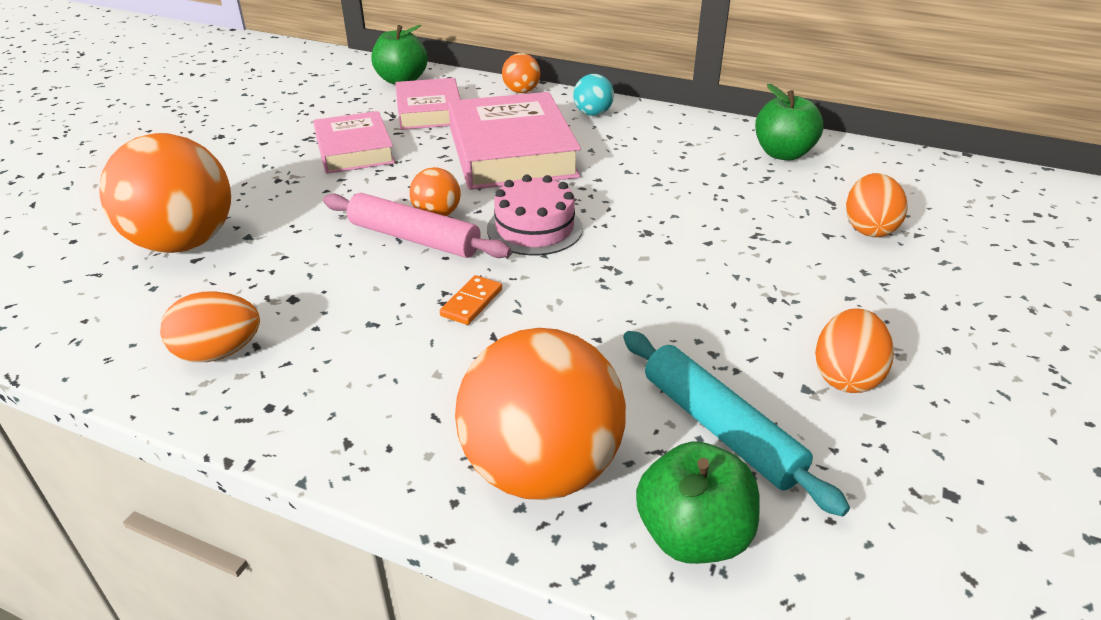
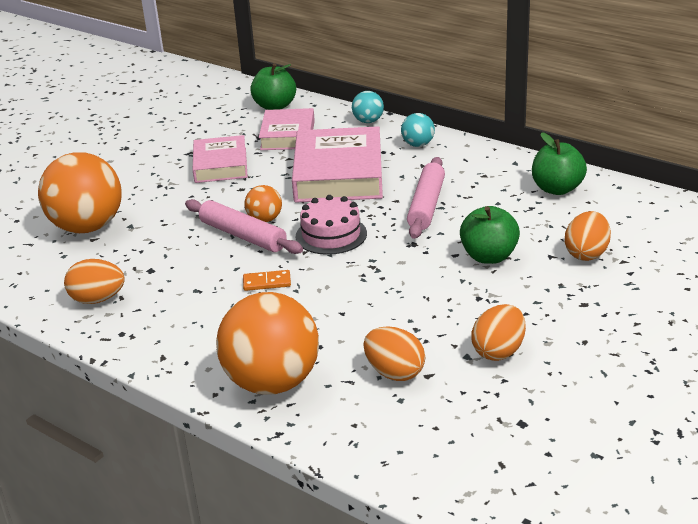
camera: 15 degrees right, 5 degrees down
orange domino [440,275,502,325] -> orange domino turned 45 degrees clockwise [243,270,291,291]
orange ball [502,53,540,93] -> turquoise ball [352,91,384,123]
turquoise rolling pin [623,331,850,517] -> orange egg [363,326,425,381]
green apple [636,441,760,564] -> green apple moved to [460,206,520,264]
none -> pink rolling pin [407,157,445,239]

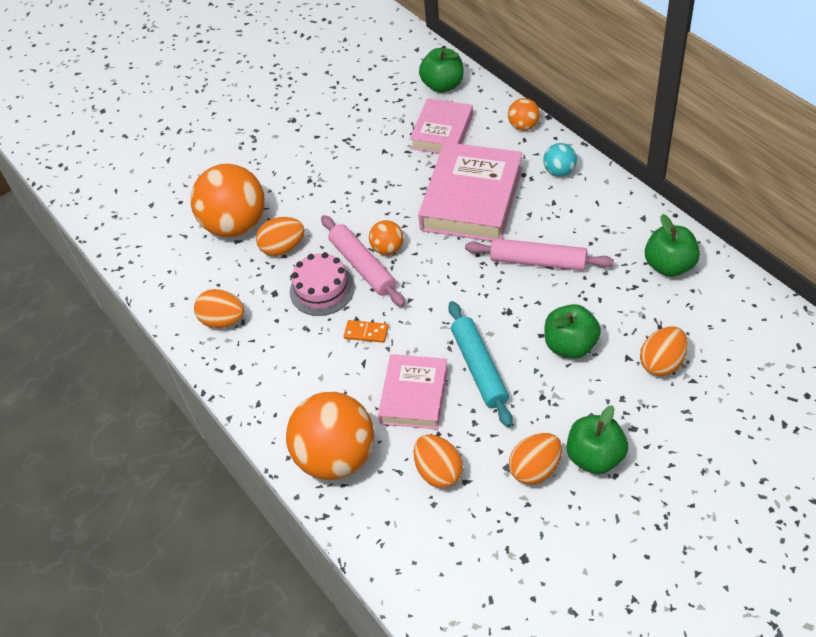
camera: 20 degrees right, 20 degrees up
pink book [193,135,248,183] -> pink book moved to [378,354,448,430]
pink cake [296,195,367,255] -> pink cake moved to [290,252,355,316]
turquoise ball [352,91,384,123] -> orange ball [508,98,540,131]
pink rolling pin [407,157,445,239] -> pink rolling pin turned 75 degrees clockwise [465,238,614,271]
none -> orange egg [256,217,304,256]
none -> turquoise rolling pin [448,301,513,427]
none -> green apple [567,405,628,474]

